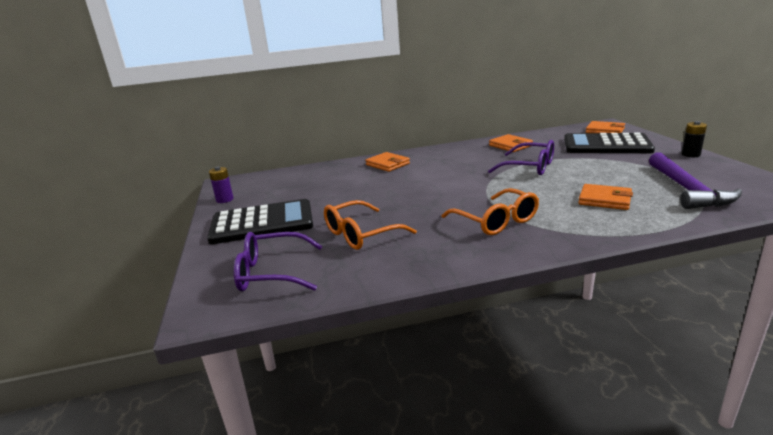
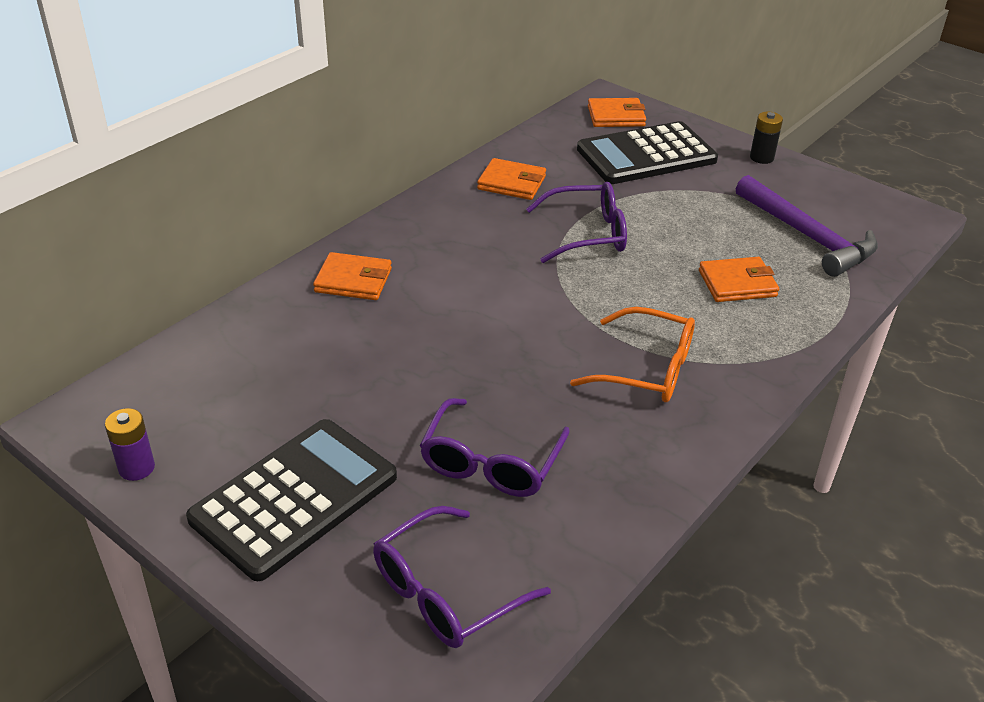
camera: 40 degrees left, 15 degrees up
orange glasses [324,200,417,250] -> purple glasses [420,398,570,497]

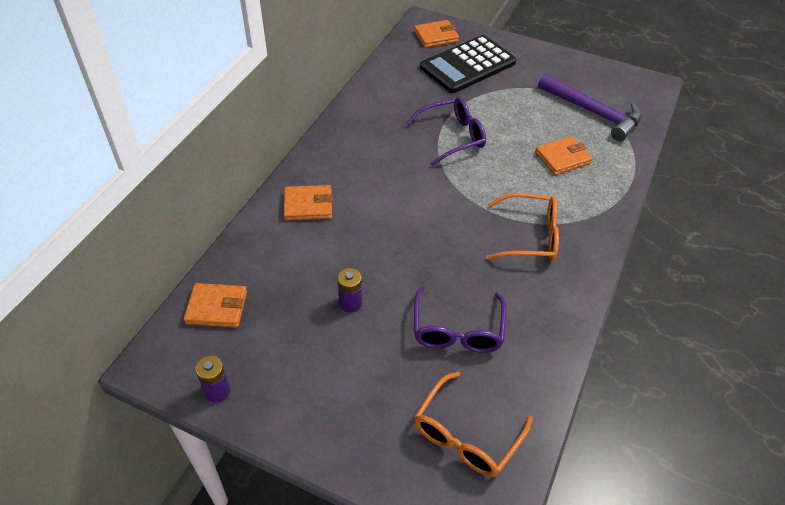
camera: 15 degrees left, 10 degrees up
black calculator [186,419,397,581] -> none
purple glasses [373,506,551,648] -> orange glasses [414,372,533,477]
orange wallet [477,158,546,200] -> orange wallet moved to [184,283,247,328]
black battery [750,112,783,164] -> none
none -> purple battery [337,268,362,313]

